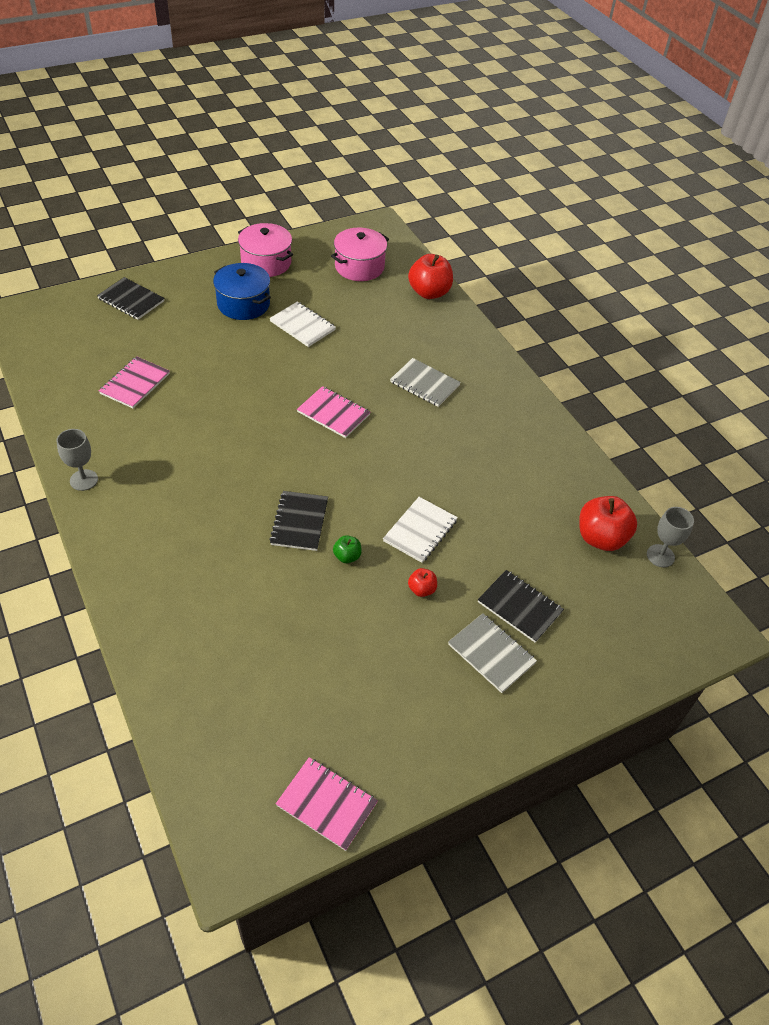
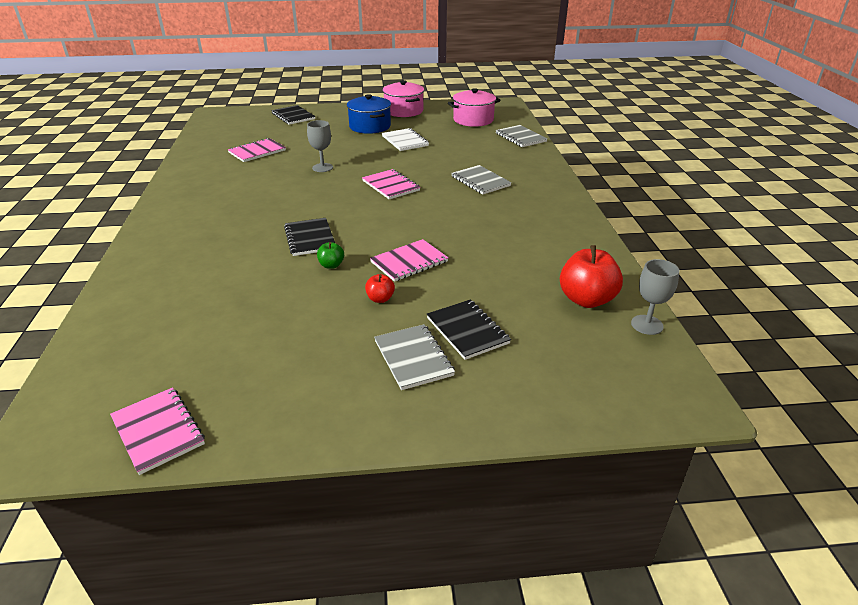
camera: 25 degrees right, 15 degrees down
grey goblet [56,429,98,491] -> grey goblet moved to [307,120,333,172]
black notebook [269,491,328,551] -> black notebook turned 45 degrees counterclockwise [284,218,335,256]
white notebook [383,497,458,563] -> pink notebook [370,239,449,282]
red apple [408,254,453,299] -> grey notebook [496,125,548,147]

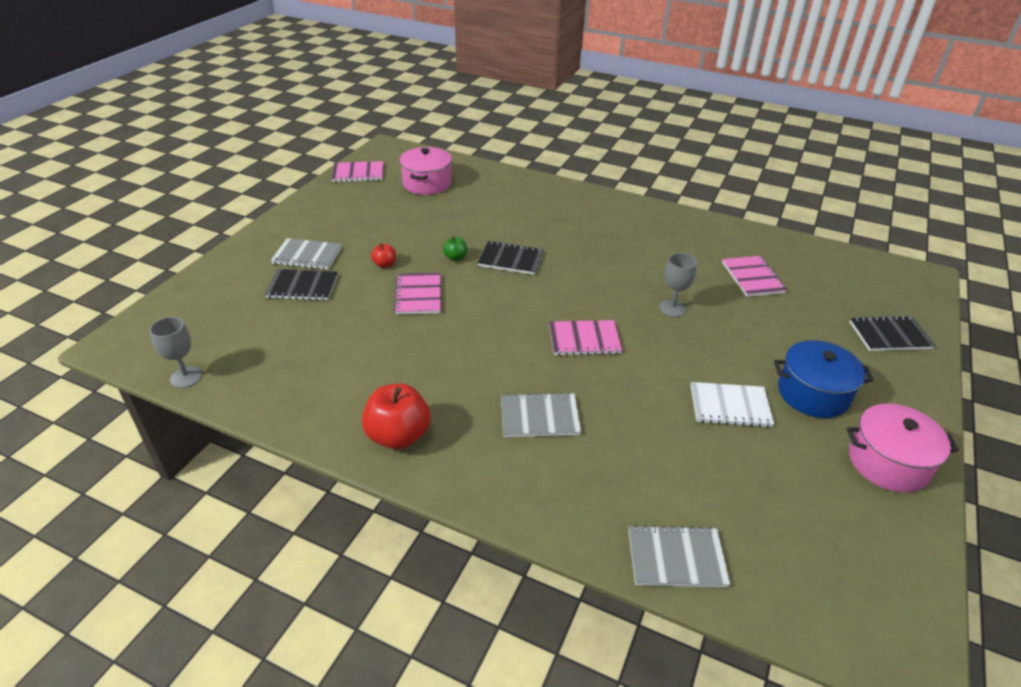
camera: 120 degrees right, 5 degrees up
pink pot [448,88,501,127] -> pink pot moved to [399,147,452,195]
red apple [560,245,623,308] -> red apple moved to [362,383,431,450]

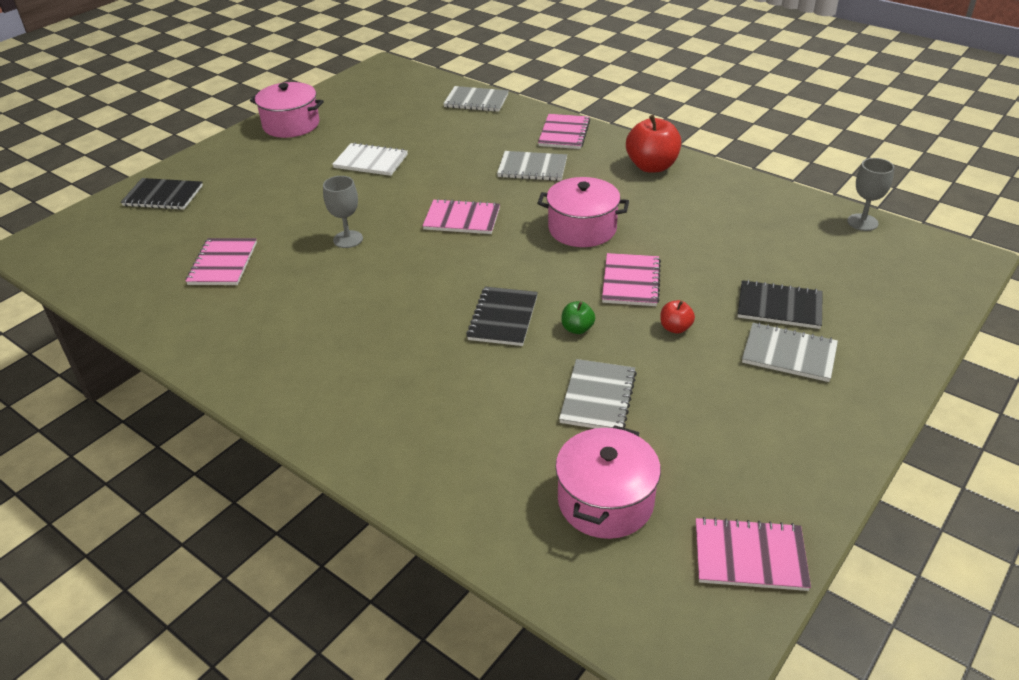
camera: 165 degrees left, 0 degrees up
black notebook [477,241,544,275] -> black notebook turned 75 degrees clockwise [466,287,538,346]
blue pot [774,340,874,418] -> none
none -> pink pot [537,177,629,247]
none -> pink notebook [538,114,590,149]
none -> grey notebook [559,359,637,428]

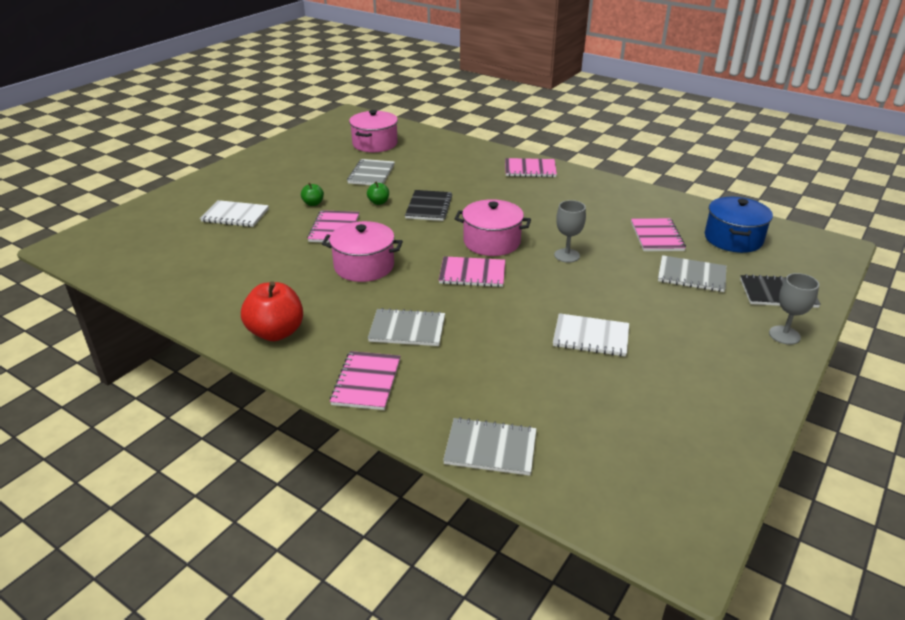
camera: 175 degrees right, 5 degrees down
pink pot [250,82,324,138] -> pink pot moved to [455,199,531,256]
red apple [660,300,695,334] -> green apple [301,183,324,206]
pink notebook [696,517,811,591] -> pink notebook moved to [505,158,557,177]
black notebook [738,280,823,329] -> white notebook [200,200,269,227]
grey notebook [742,323,838,382] -> grey notebook moved to [658,255,726,292]
grey goblet [847,158,894,231] -> grey goblet moved to [769,273,819,345]
none -> blue pot [705,197,773,253]

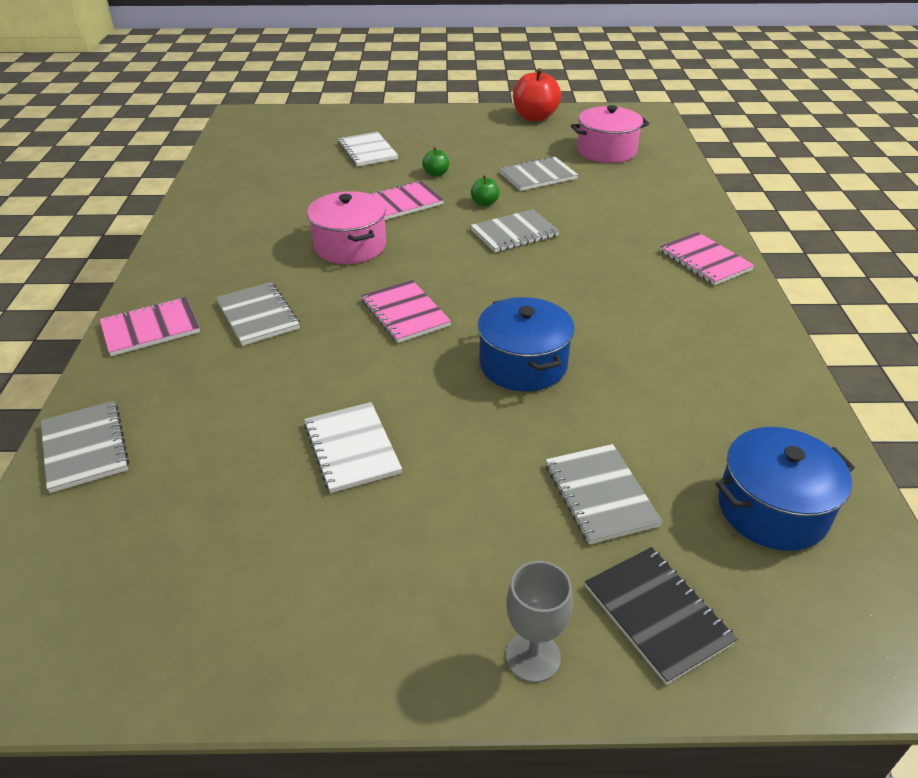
camera: 55 degrees right, 5 degrees up
red apple [241,281,303,341] -> red apple moved to [513,68,561,122]
black notebook [405,190,452,221] -> grey notebook [470,209,559,252]
pink pot [455,199,531,256] -> none
grey goblet [554,200,586,263] -> blue pot [478,297,574,392]
pink notebook [631,218,686,251] -> none

